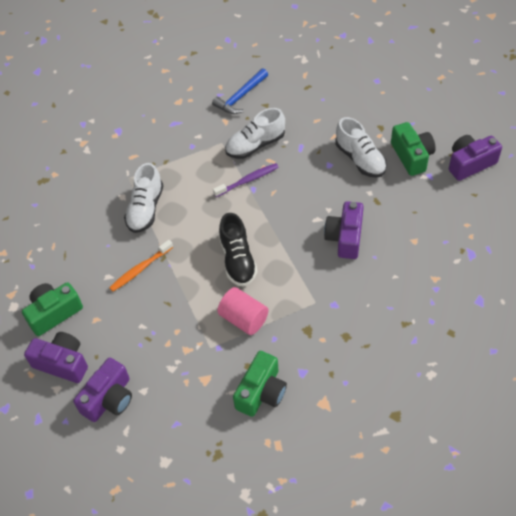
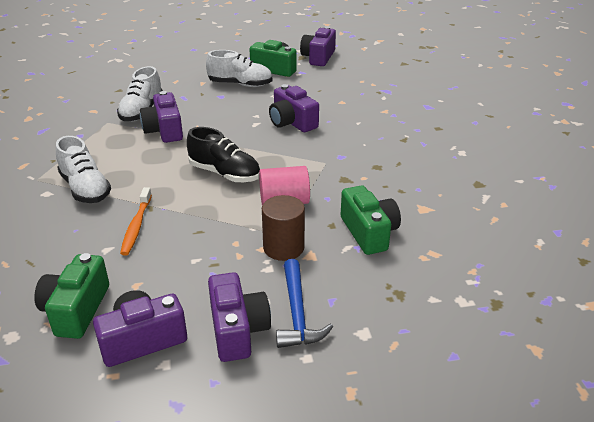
camera: 50 degrees left, 20 degrees down
blue hammer [212,68,268,114] -> blue hammer moved to [276,259,333,348]
purple toothbrush [213,163,279,197] -> purple camera [140,91,183,143]
none -> brown cylinder [262,195,305,261]

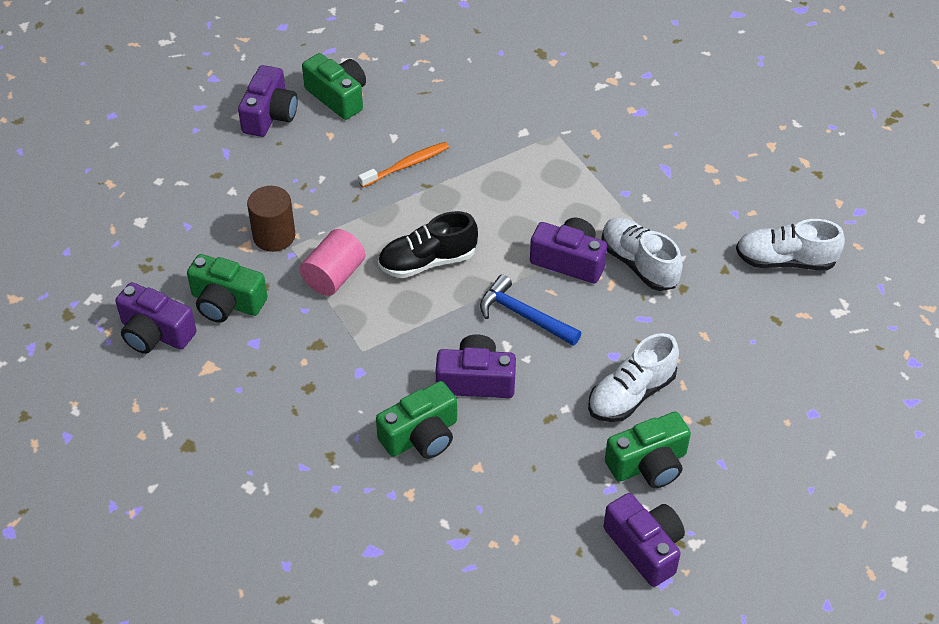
camera: 130 degrees right, 15 degrees up
white shoe [56,136,111,203] -> white shoe moved to [736,219,845,270]
orange toothbrush [120,187,152,256] -> orange toothbrush turned 105 degrees clockwise [358,142,449,188]
purple camera [208,272,271,362] -> purple camera moved to [115,282,197,354]
blue hammer [276,259,333,348] -> blue hammer moved to [480,274,581,346]
none -> green camera [376,381,457,459]

